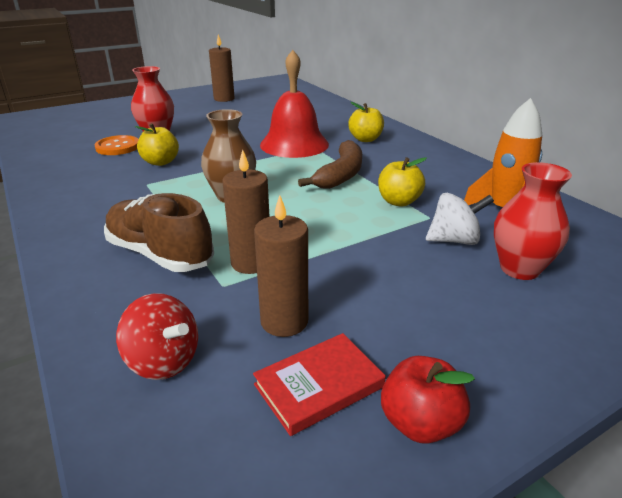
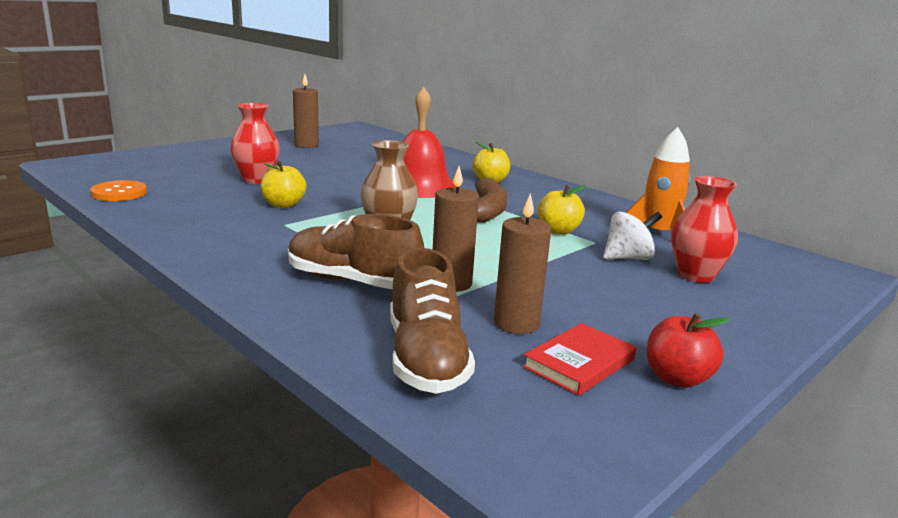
camera: 15 degrees left, 10 degrees down
orange button [95,135,139,155] -> orange button moved to [90,180,147,201]
red spinning top [116,293,198,380] -> brown shoe [390,248,475,394]

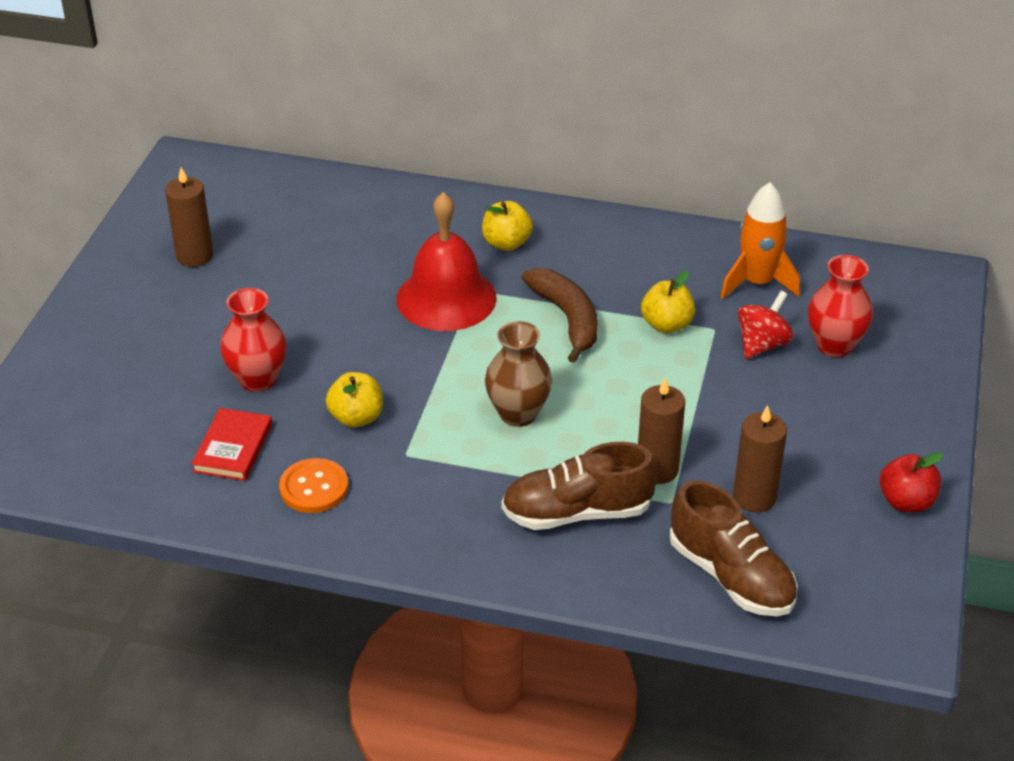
camera: 30 degrees left, 20 degrees up
orange button [90,180,147,201] -> orange button moved to [279,458,348,513]
red book [522,323,636,396] -> red book moved to [191,408,272,481]
white spinning top [603,212,662,260] -> red spinning top [738,291,794,359]

